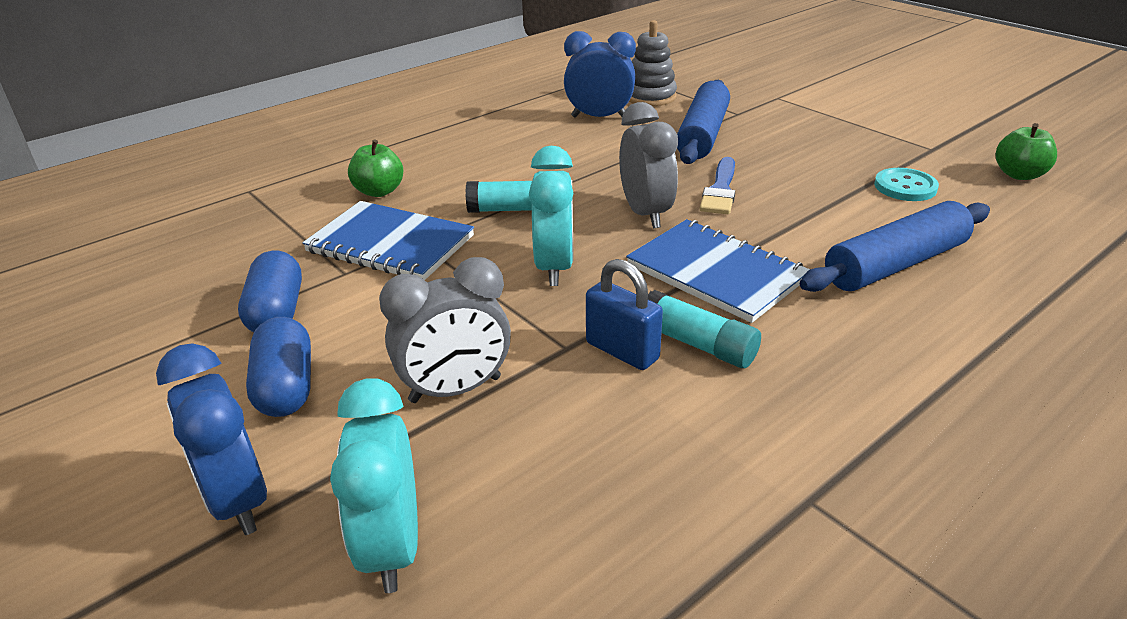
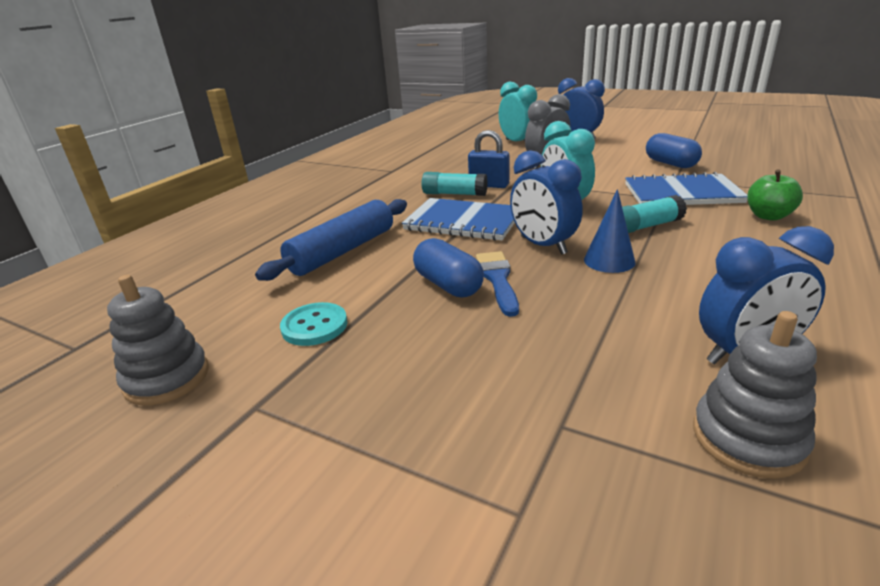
camera: 160 degrees right, 5 degrees down
blue capsule [246,317,311,417] -> blue capsule moved to [413,238,484,297]
grey clock [619,102,678,228] -> blue clock [510,150,583,255]
blue rolling pin [677,80,730,164] -> none
green apple [996,123,1057,180] -> grey stacking toy [107,275,209,406]
none -> blue cone [584,189,636,273]

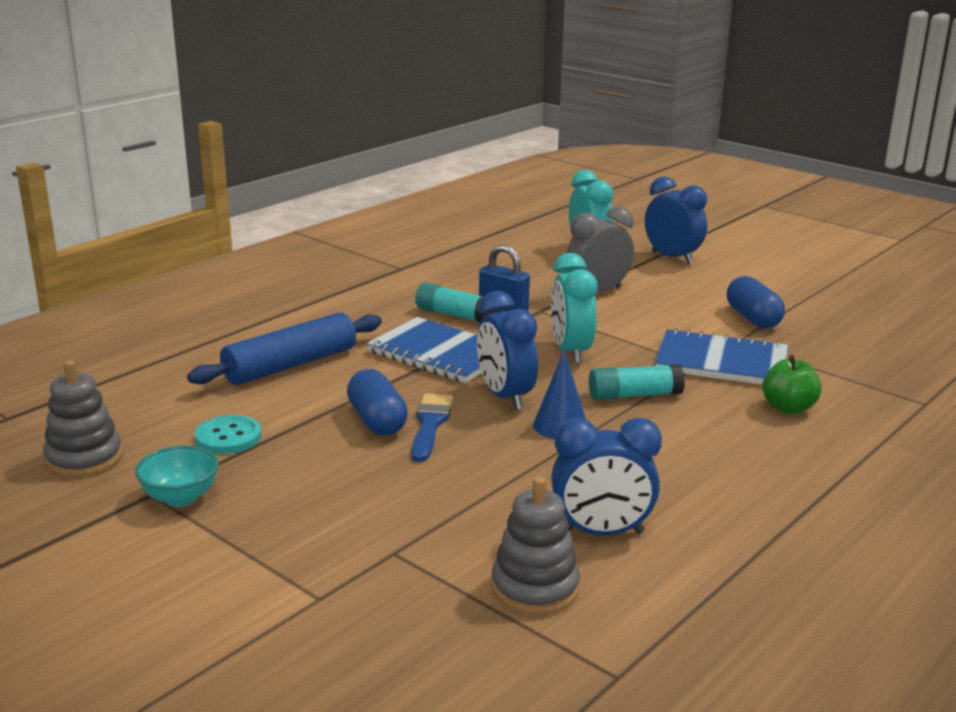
camera: 10 degrees right, 5 degrees down
none -> turquoise bowl [135,445,219,507]

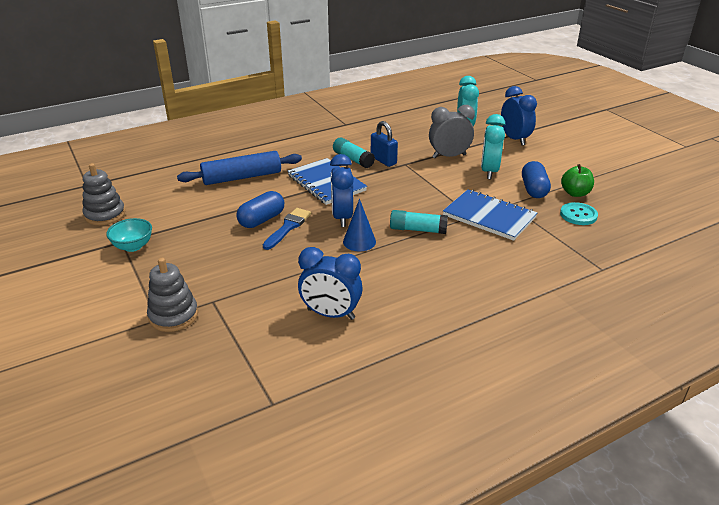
camera: 20 degrees right, 10 degrees up
turquoise button [195,415,262,454] -> turquoise button moved to [560,202,598,225]
blue capsule [347,369,408,435] -> blue capsule turned 45 degrees clockwise [237,191,284,228]
grey stacking toy [491,477,580,615] -> grey stacking toy moved to [147,258,198,332]
turquoise clock [551,253,597,364] -> turquoise clock moved to [481,114,505,179]
green apple [762,355,822,414] -> green apple moved to [561,164,594,197]

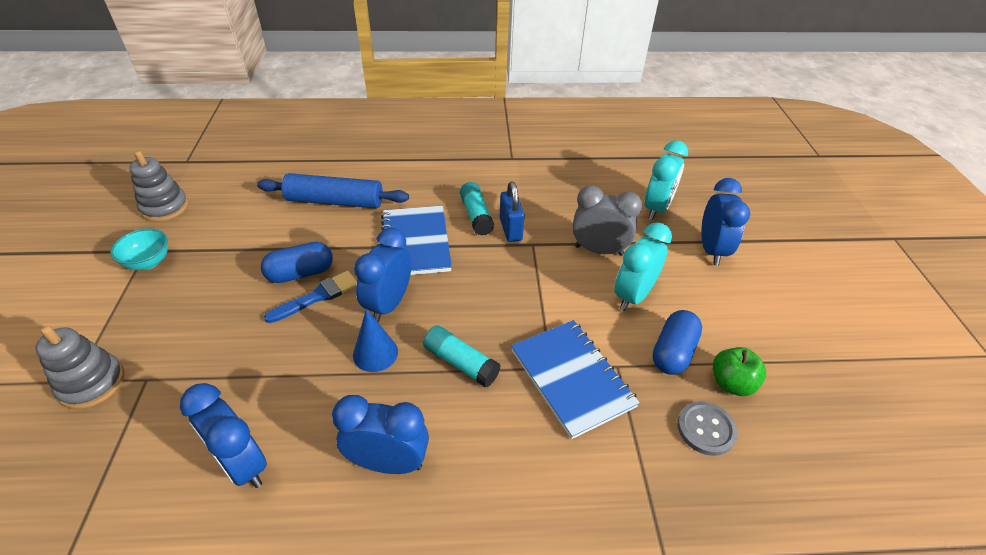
camera: 25 degrees right, 10 degrees up
turquoise button [560,202,598,225] -> grey button [677,401,738,456]
none -> blue clock [332,395,429,474]

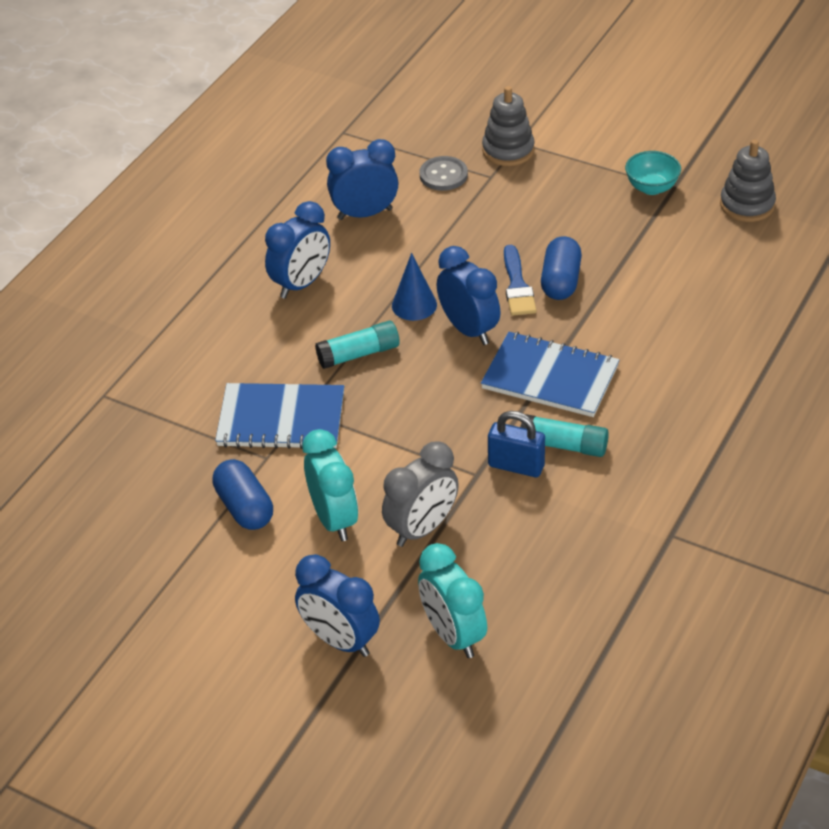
camera: 125 degrees right, 0 degrees up
blue rolling pin [257,173,409,208] -> none
grey button [677,401,738,456] -> grey button moved to [420,156,468,191]
green apple [713,347,766,396] -> none

